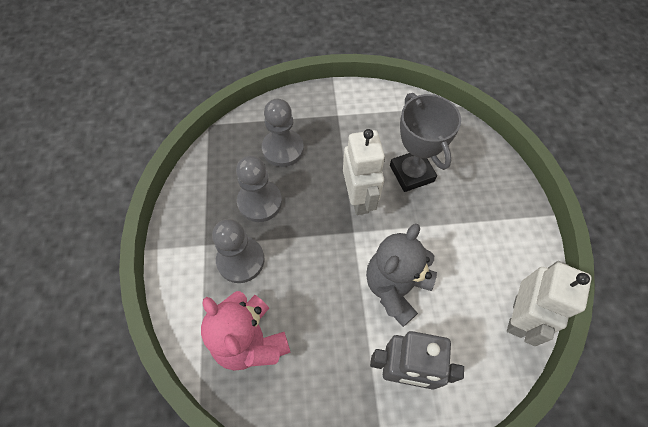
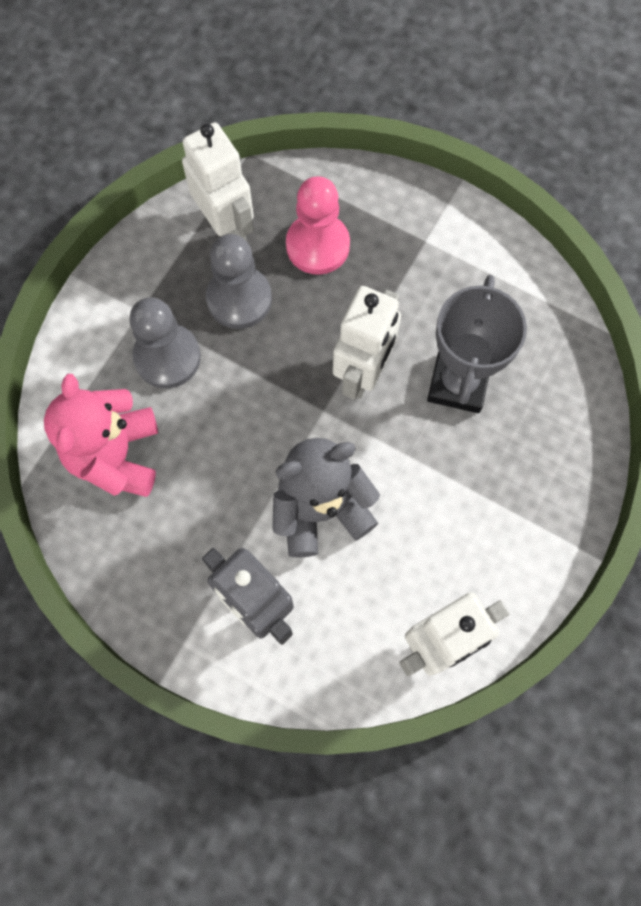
camera: 35 degrees right, 10 degrees up
grey pawn [262,99,304,167] -> pink pawn [286,176,350,275]
none -> white robot [182,122,254,240]

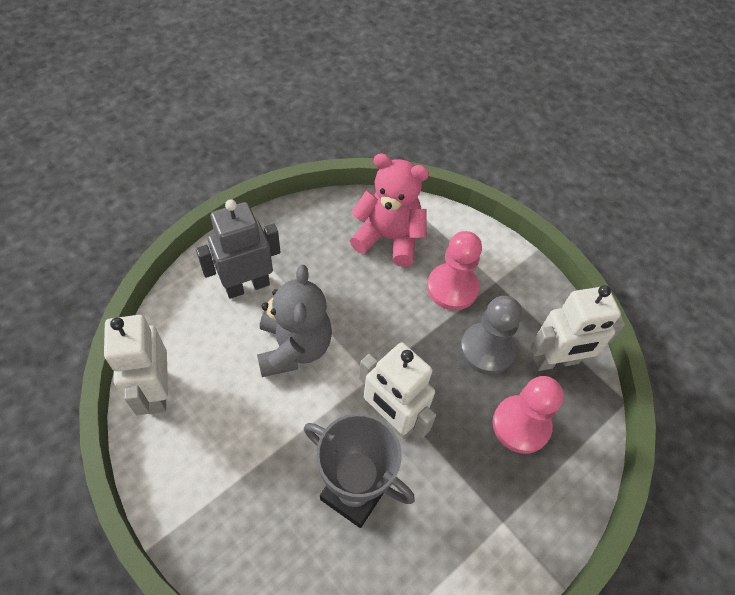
camera: 105 degrees right, 15 degrees down
grey pawn [129,297,201,388] -> pink pawn [427,231,482,310]

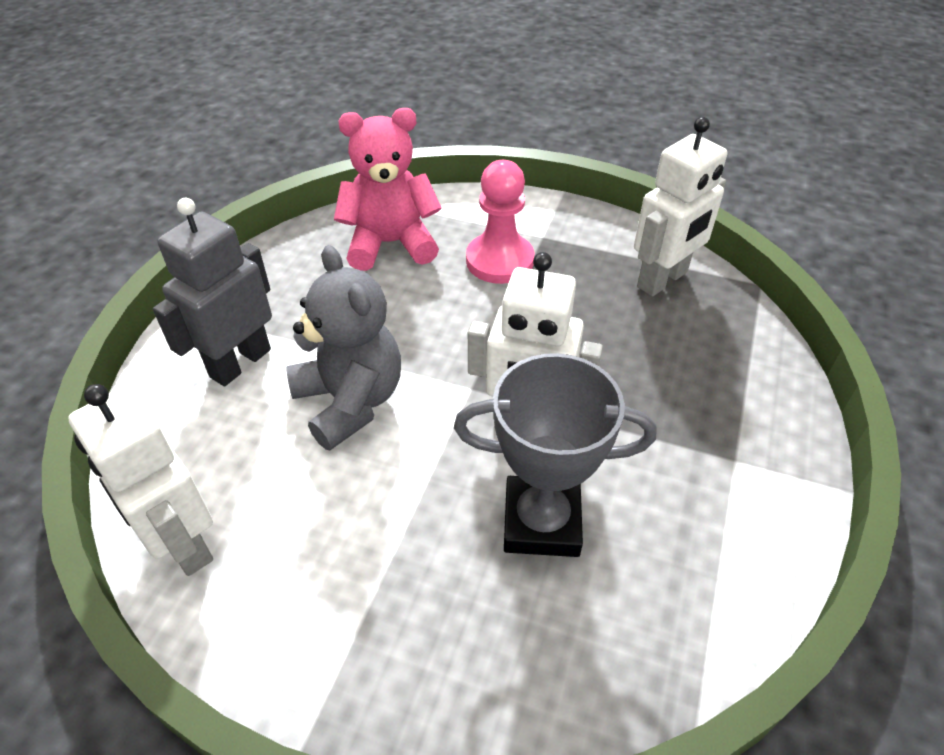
camera: 25 degrees left, 10 degrees down
grey pawn [460,296,522,375] -> none
pink pawn [493,376,564,454] -> none

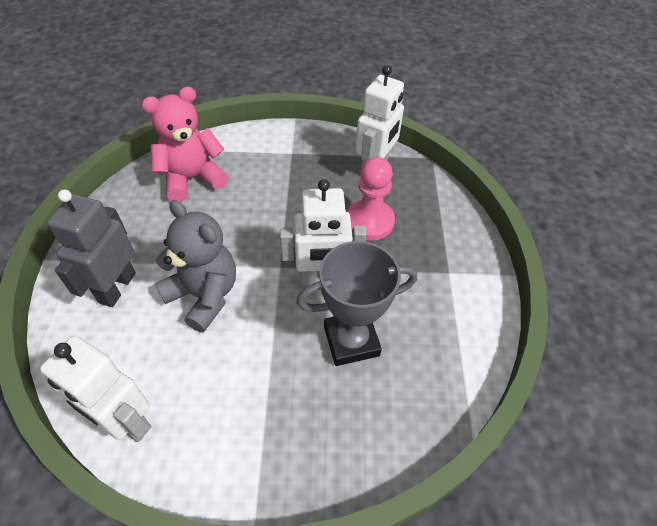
camera: 20 degrees left, 5 degrees up
pink pawn [466,160,534,284] -> pink pawn moved to [347,157,395,240]

